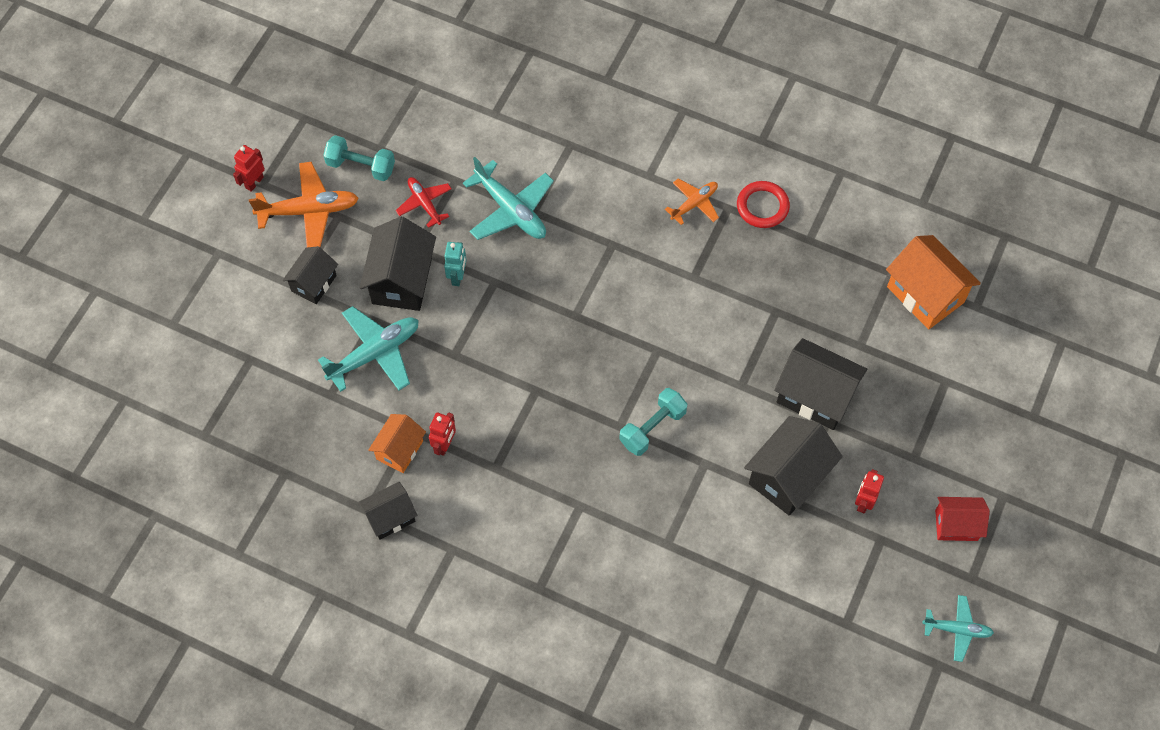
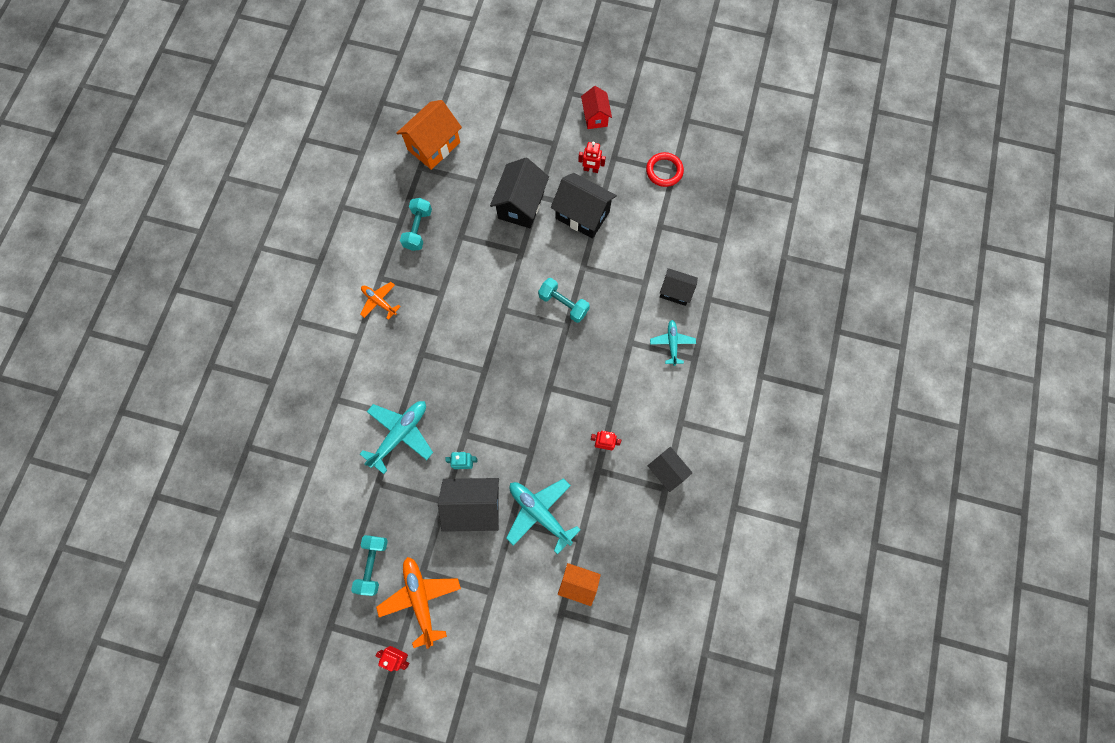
camera: 100 degrees left, 10 degrees up
black house [283,246,338,304] -> black house moved to [660,268,698,306]
orange house [368,414,426,473] -> orange house moved to [558,563,601,606]
red plane [396,177,452,228] -> none
red ring [737,181,790,228] -> red ring moved to [646,152,684,187]
turquoise plane [922,595,994,662] -> turquoise plane moved to [650,320,696,366]
none -> turquoise dumbbell [400,198,432,251]

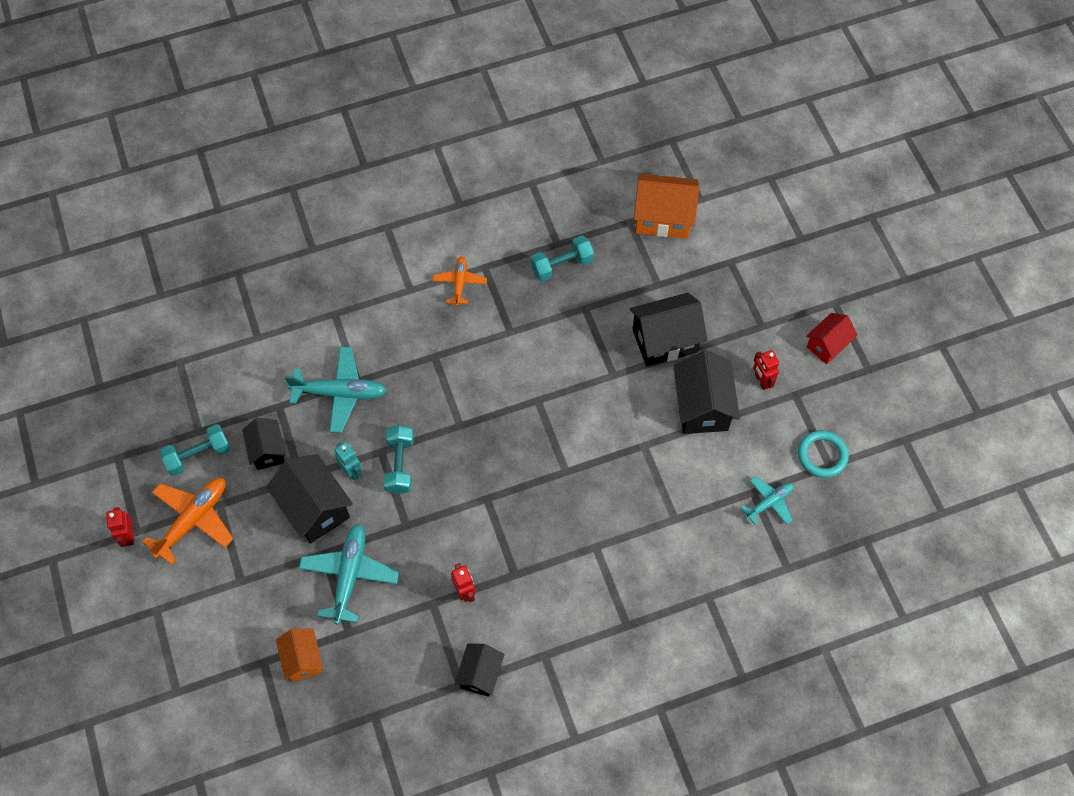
camera: 55 degrees right, 10 degrees down
turquoise dumbbell [538,278,590,323] -> turquoise dumbbell moved to [383,425,414,494]
red ring [646,152,684,187] -> turquoise ring [798,430,849,478]
turquoise plane [650,320,696,366] -> turquoise plane moved to [741,476,793,526]
black house [660,268,698,306] -> black house moved to [242,418,286,470]

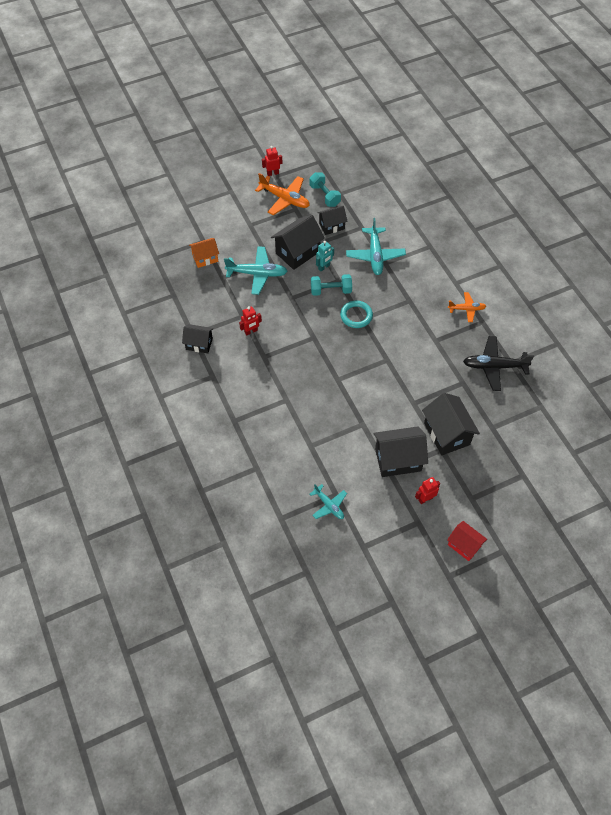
camera: 85 degrees right, 5 degrees down
turquoise dumbbell [531,236,594,282] -> black plane [463,336,534,391]
orange house [634,174,699,238] -> none
turquoise ring [798,430,849,478] -> turquoise ring moved to [340,301,373,328]

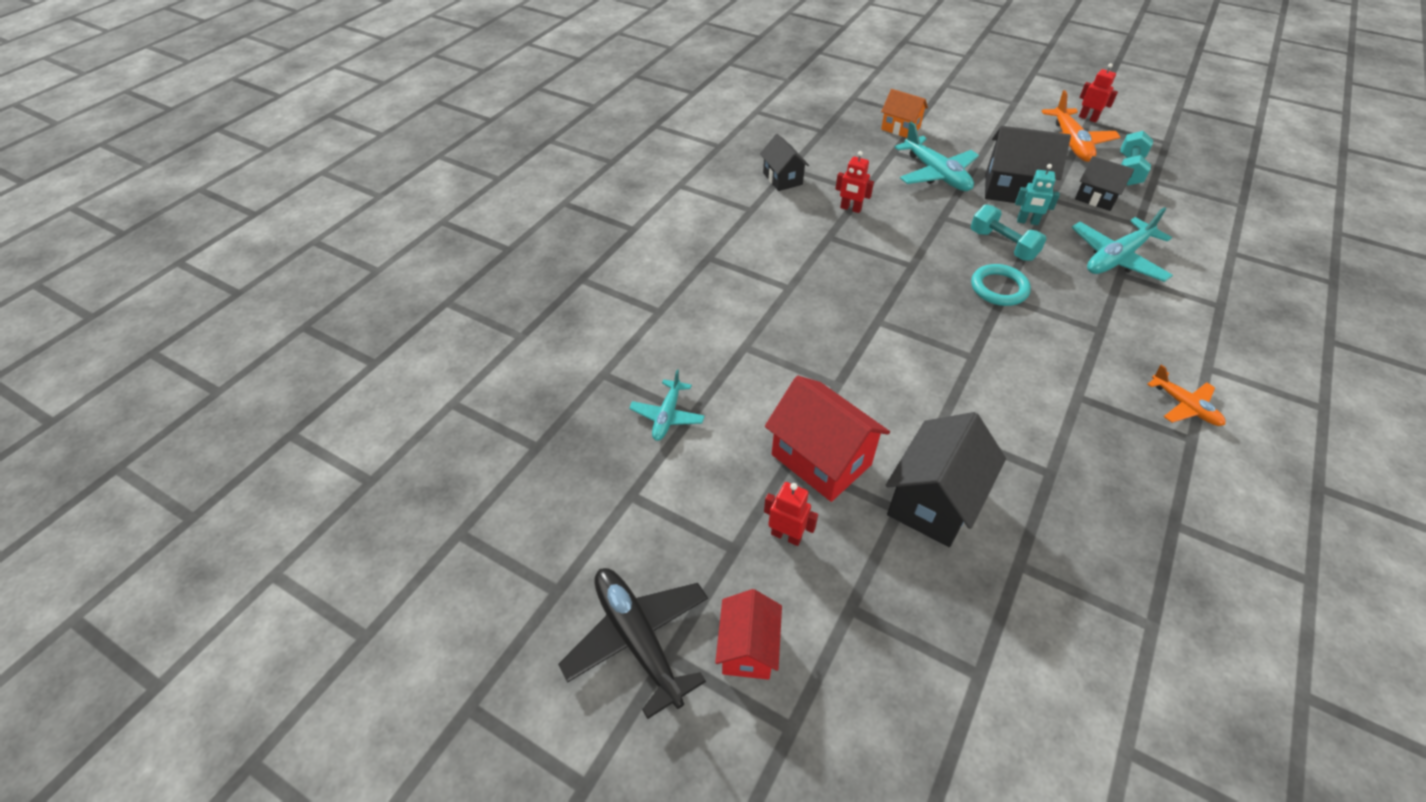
camera: 55 degrees right, 10 degrees down
black house [374,426,428,477] -> red house [765,376,890,502]
black plane [463,336,534,391] -> black plane moved to [558,568,708,719]

